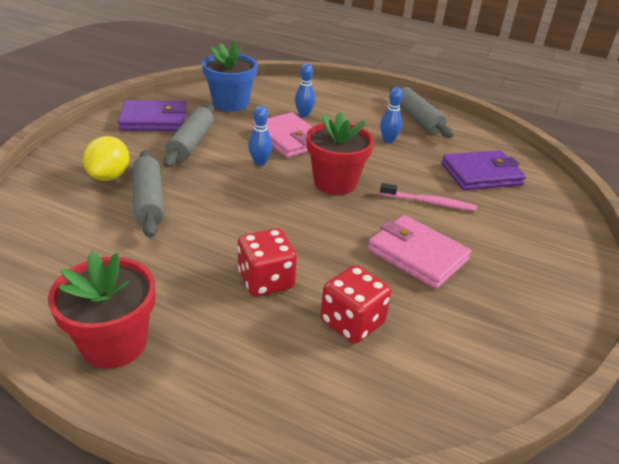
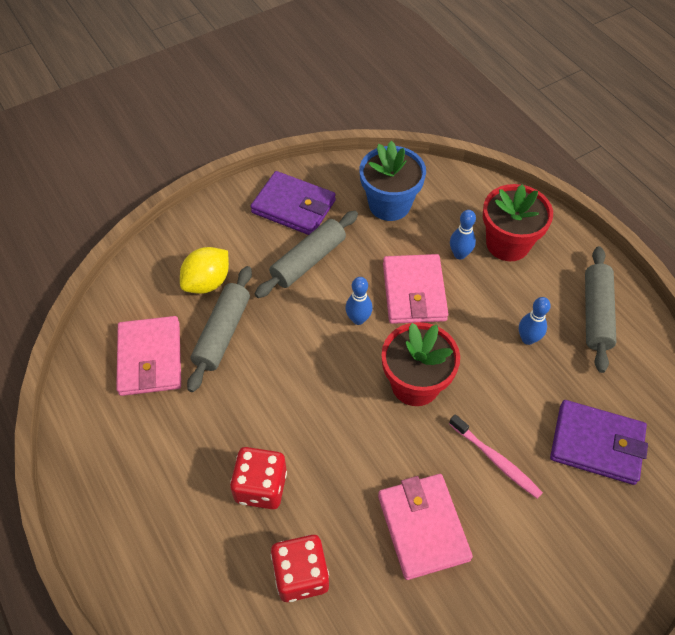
camera: 35 degrees right, 20 degrees up
red flower pot [48,252,156,369] -> red flower pot moved to [483,184,553,261]
none -> pink wallet [116,316,181,396]

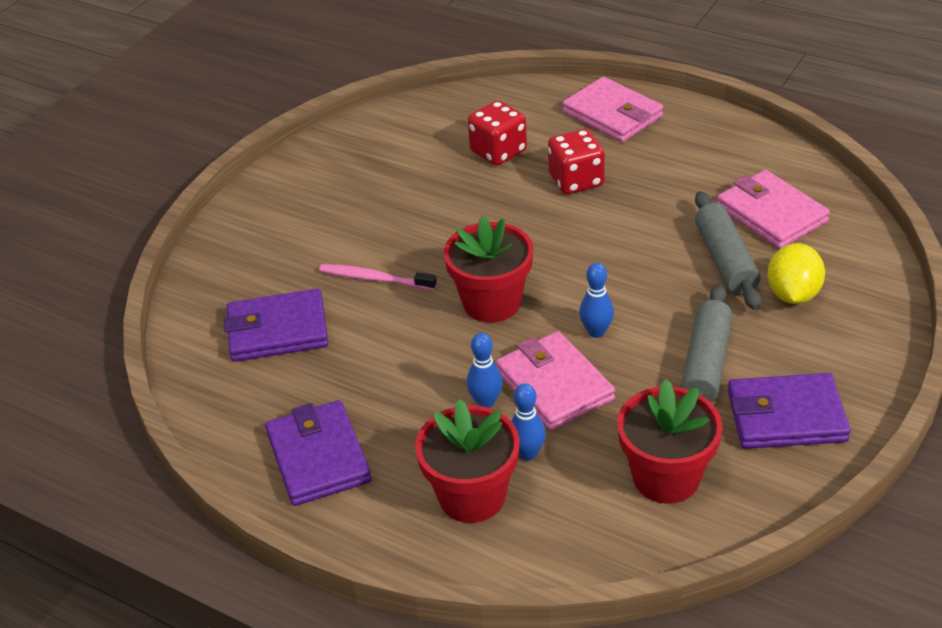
camera: 155 degrees right, 15 degrees down
blue flower pot [360,141,426,221] -> red flower pot [617,379,723,504]
pink wallet [378,474,473,580] -> pink wallet moved to [562,77,663,142]
blue bowling pin [519,297,551,345] -> blue bowling pin moved to [467,333,503,408]
grey rolling pin [585,246,616,373] -> purple wallet [265,400,372,506]

